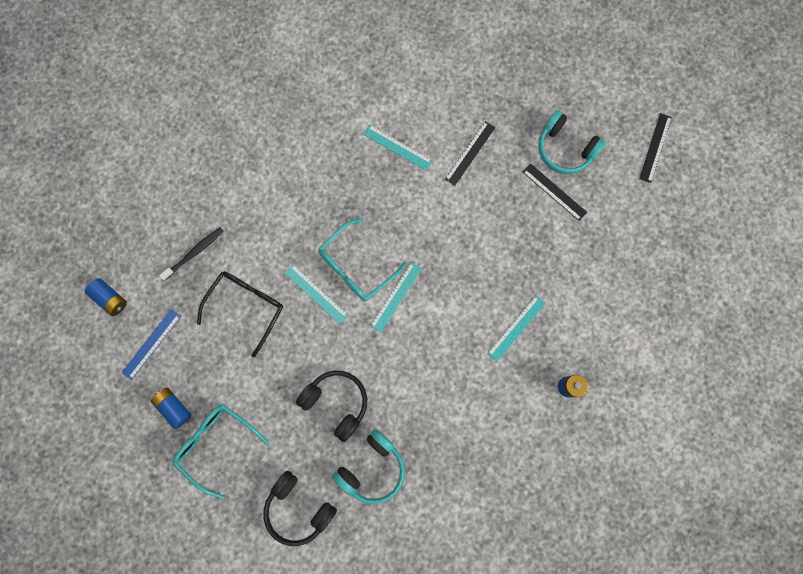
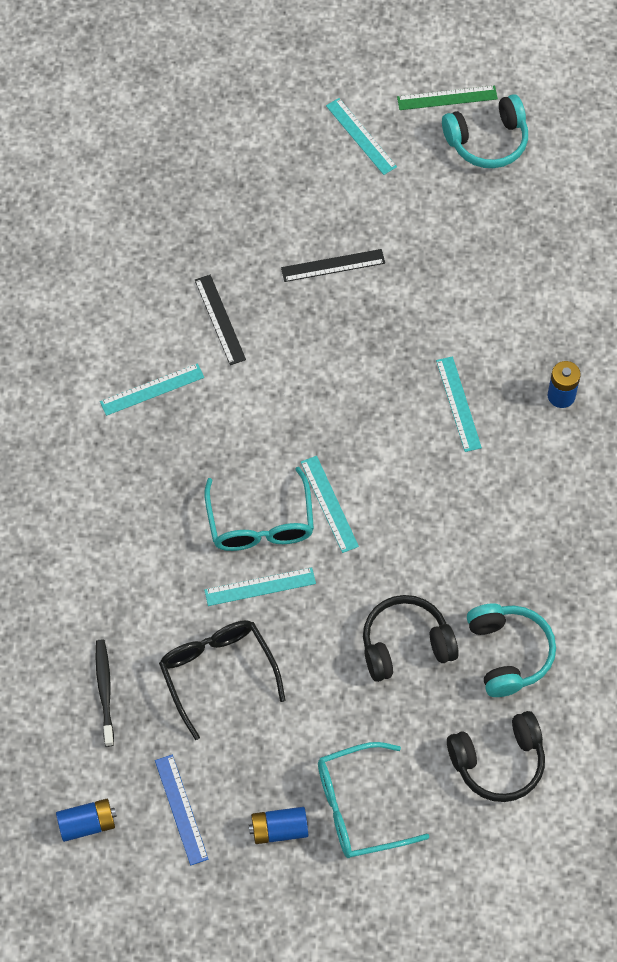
camera: 55 degrees left, 15 degrees down
turquoise headphones [538,110,606,174] -> turquoise headphones moved to [442,94,528,168]
black ruler [639,113,672,183] -> turquoise ruler [326,98,397,175]
none -> green ruler [397,86,498,110]

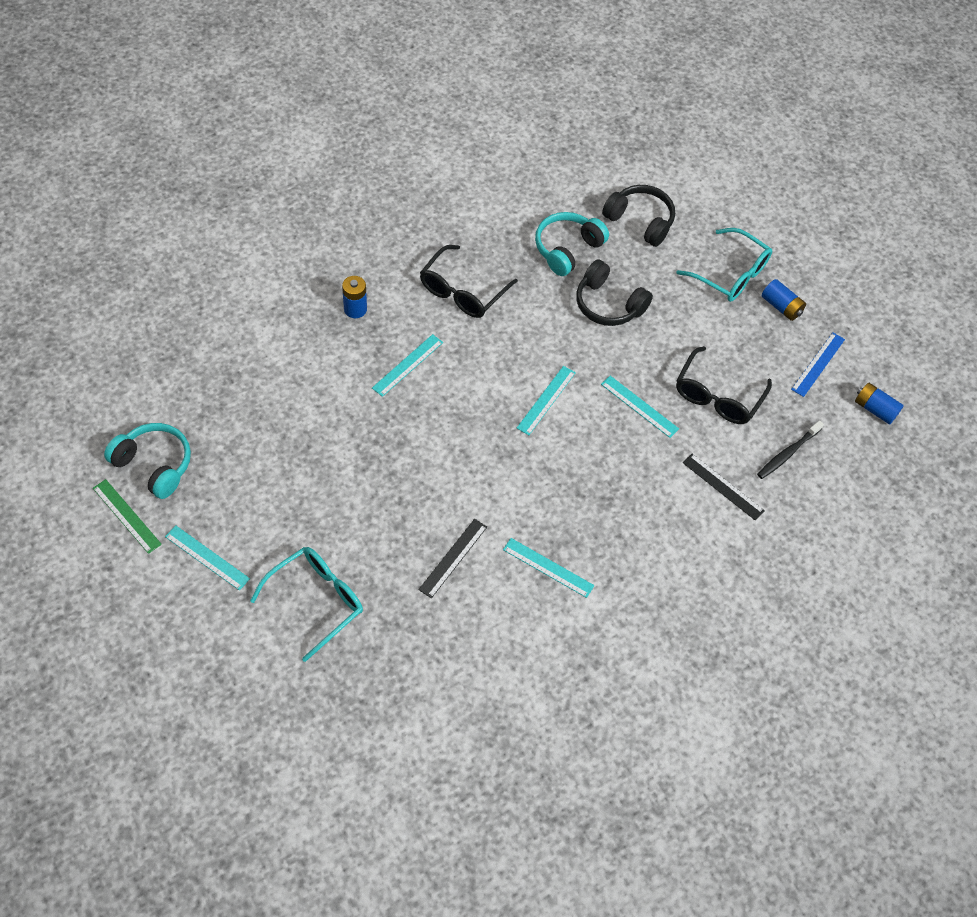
camera: 130 degrees left, 5 degrees down
turquoise glasses [204,467,314,551] -> turquoise glasses moved to [250,547,363,662]
black ruler [281,249,385,282] -> black ruler moved to [683,454,765,521]
turquoise ruler [326,98,397,175] -> turquoise ruler turned 75 degrees counterclockwise [165,526,250,591]
none -> black glasses [420,245,518,318]

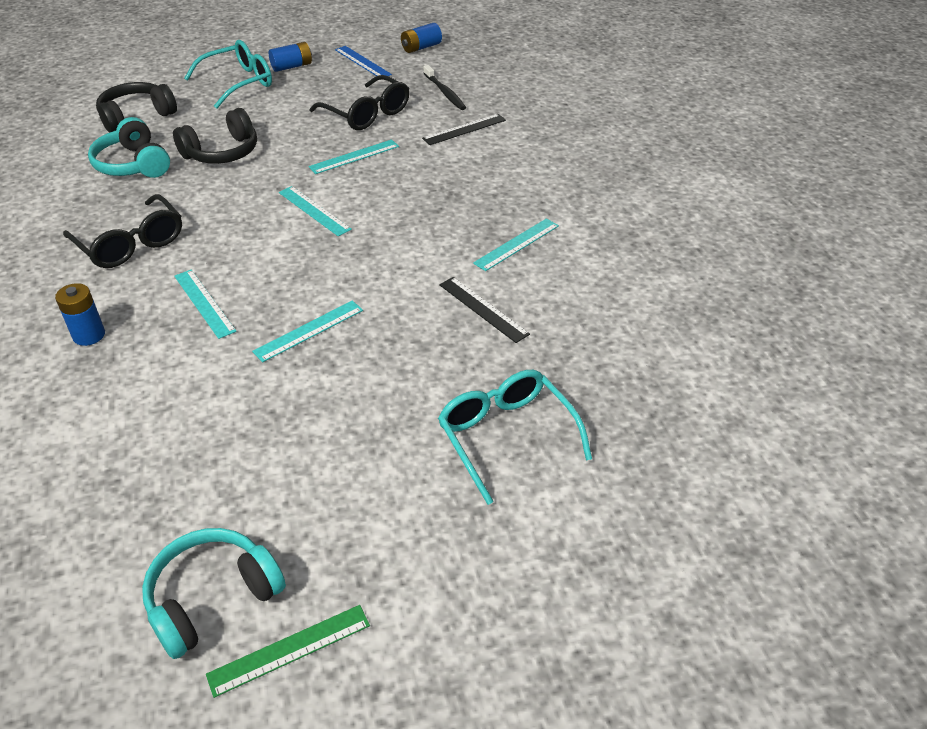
camera: 70 degrees left, 15 degrees down
turquoise ruler [165,526,250,591] -> turquoise ruler moved to [252,301,363,362]

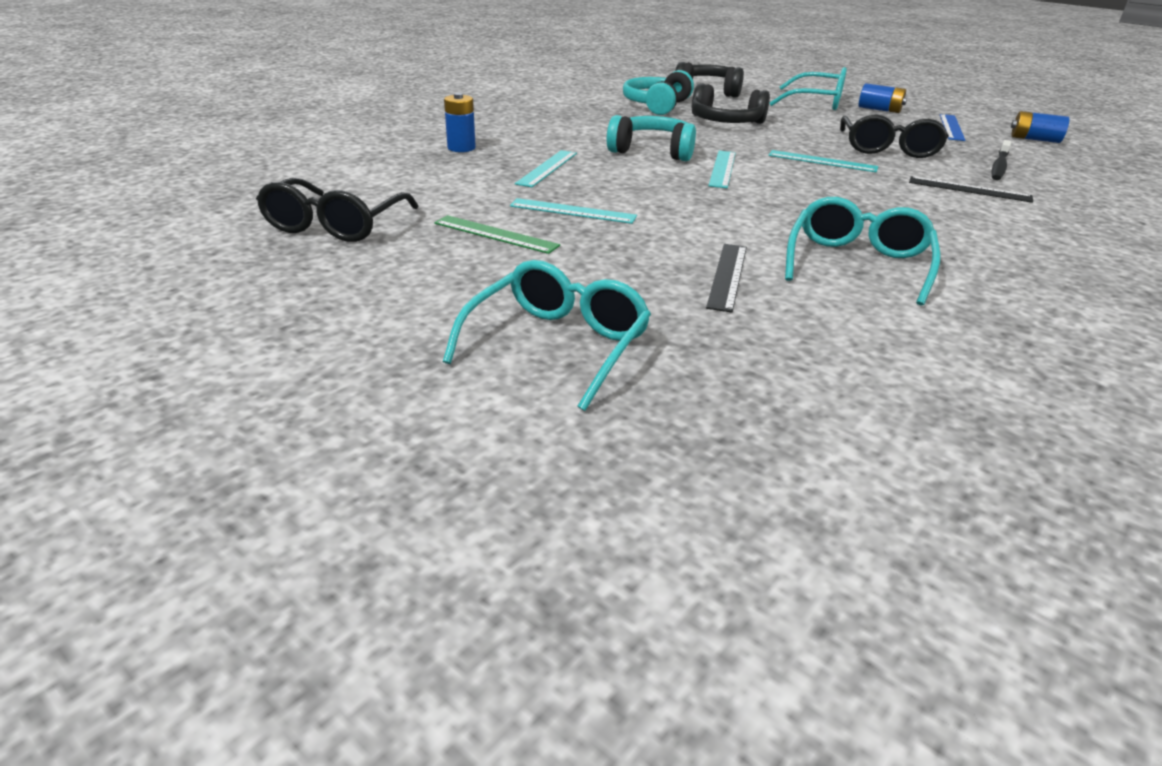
camera: 55 degrees right, 10 degrees down
black glasses [63,194,182,268] -> black glasses moved to [256,178,419,242]
turquoise headphones [142,528,286,659] -> turquoise headphones moved to [607,115,696,161]
green ruler [206,605,370,698] -> green ruler moved to [434,215,560,254]
turquoise ruler [473,218,559,271] -> turquoise glasses [785,197,941,306]

